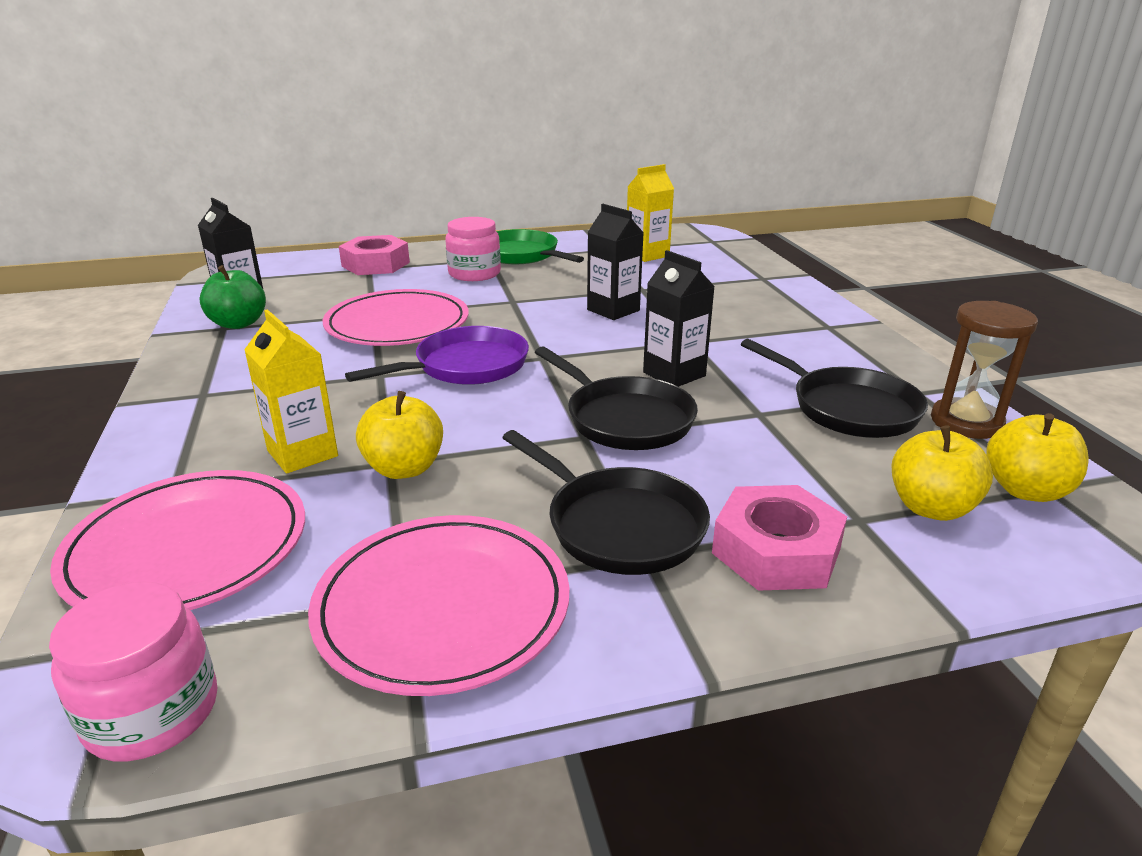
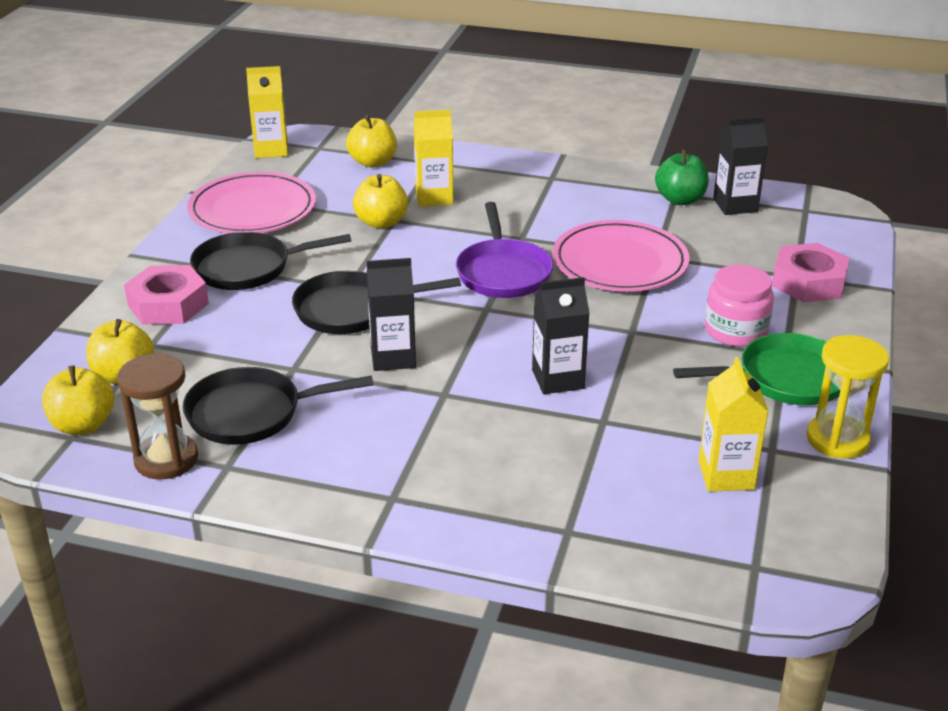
camera: 120 degrees right, 5 degrees up
pink jar [49,582,217,761] -> yellow carton [246,66,288,158]
pink plate [50,470,305,610] -> yellow apple [346,115,397,168]
none -> yellow hourglass [806,335,889,459]

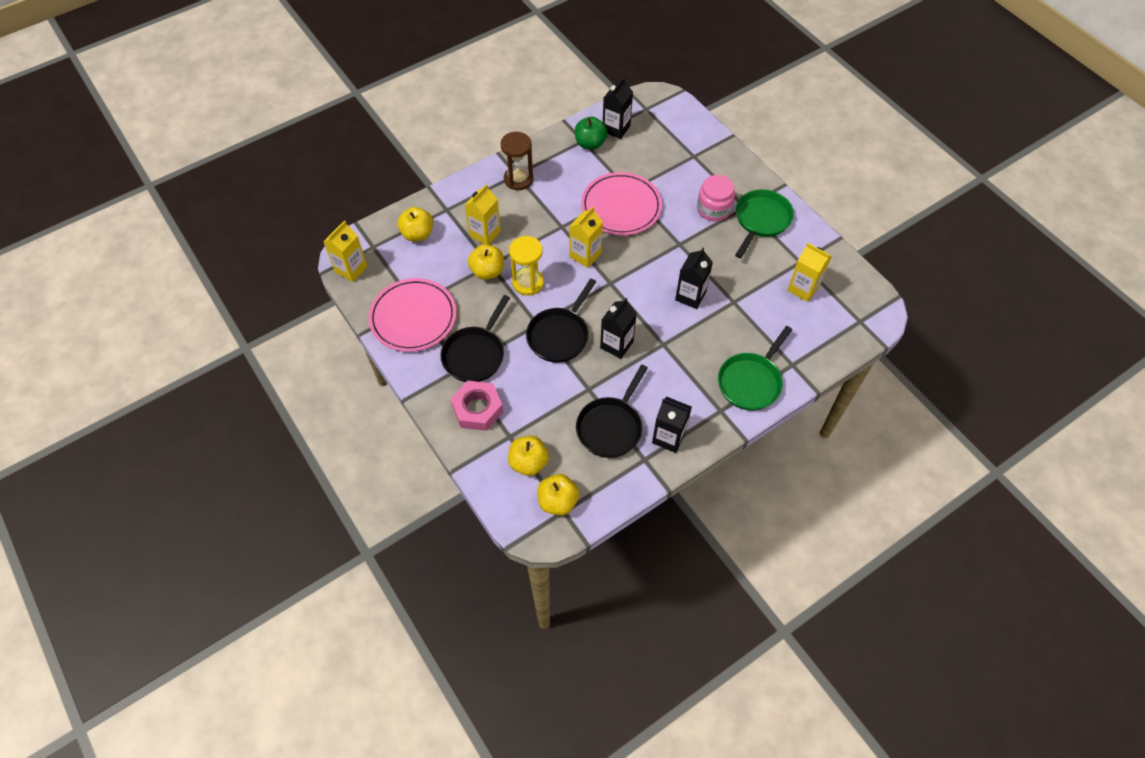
camera: 50 degrees left, 25 degrees up
brown hourglass [117,353,198,479] -> brown hourglass moved to [500,132,533,190]
purple pan [456,202,553,298] -> yellow carton [569,207,603,268]
pink nut [772,243,850,302] -> none
yellow hourglass [806,335,889,459] -> yellow hourglass moved to [509,236,544,295]
none -> black carton [652,397,692,453]
none -> green pan [718,326,792,410]

